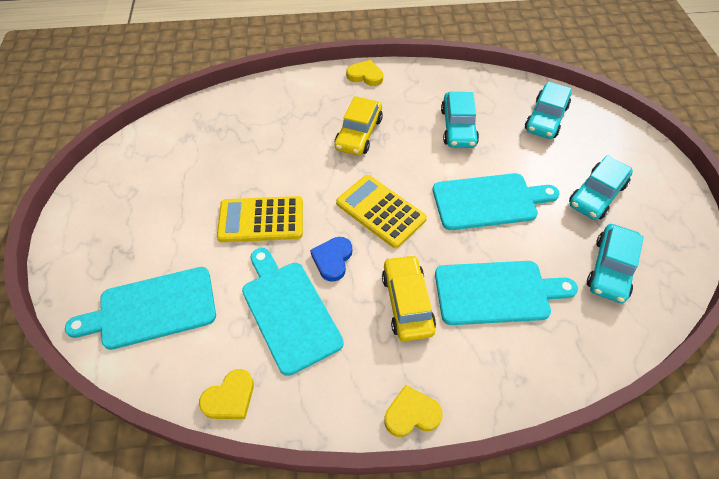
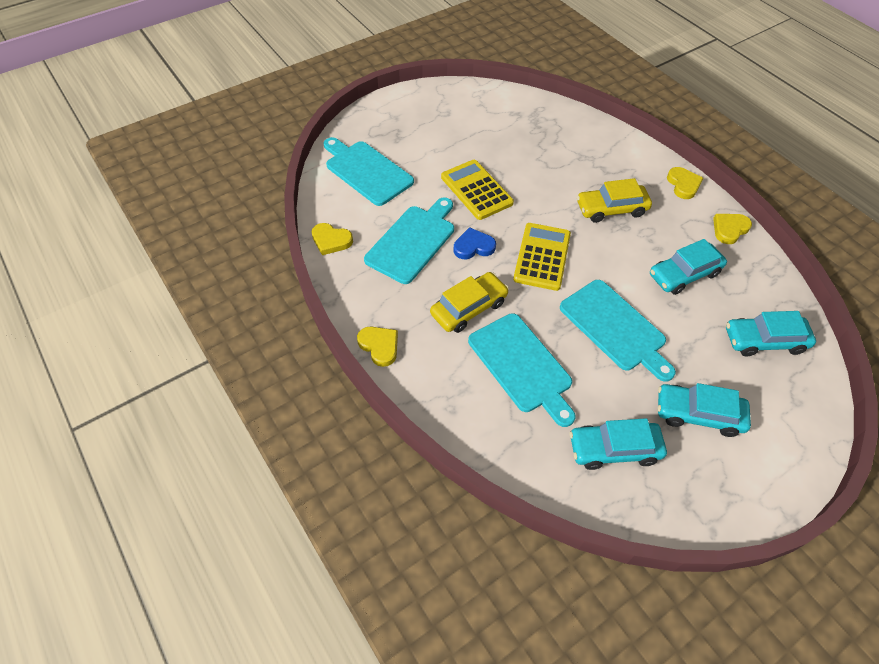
camera: 60 degrees right, 0 degrees up
none -> yellow heart [713,214,752,244]

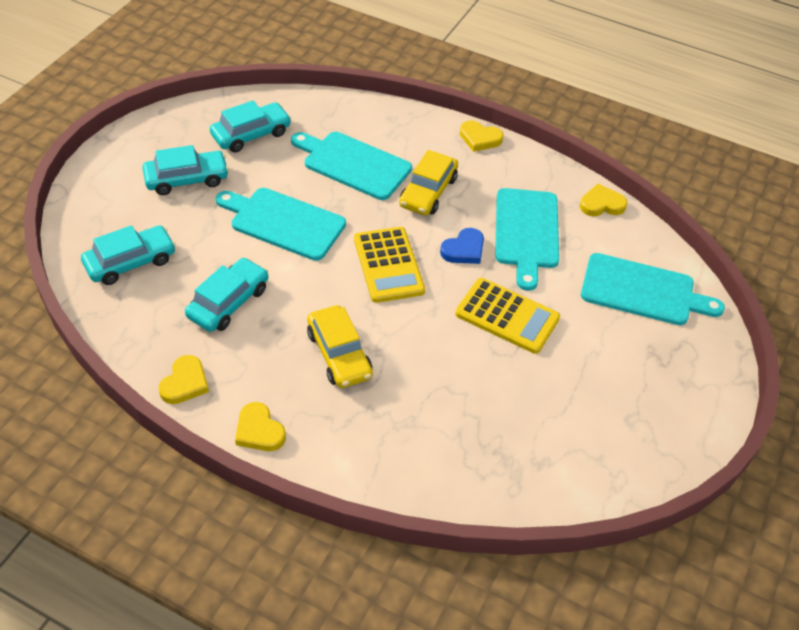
camera: 150 degrees right, 5 degrees down
yellow car [577,178,652,223] -> yellow car turned 105 degrees clockwise [307,305,373,388]

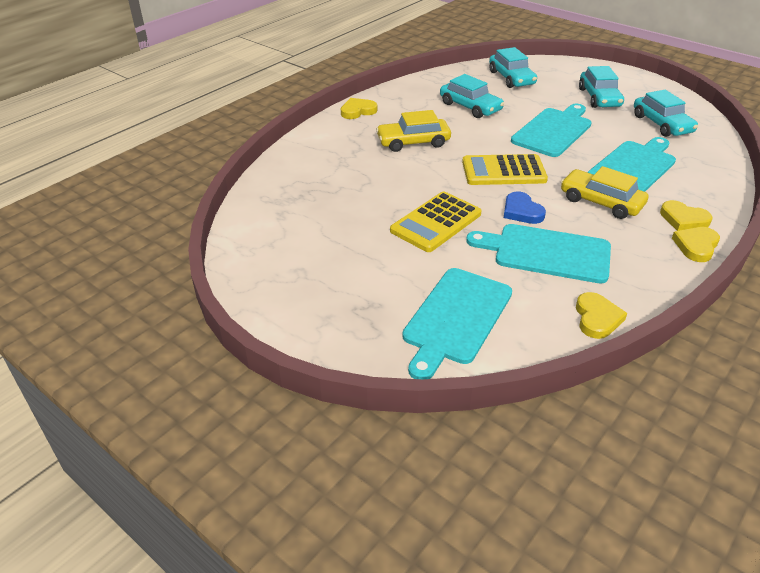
camera: 105 degrees right, 10 degrees down
yellow heart [159,355,209,404] -> yellow heart moved to [660,200,713,231]

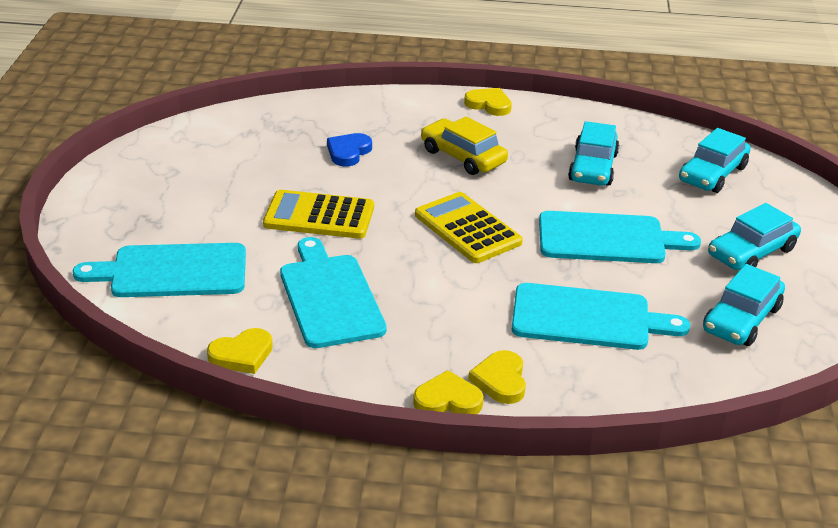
camera: 55 degrees right, 5 degrees down
blue heart [504,191,546,224] -> blue heart moved to [327,133,372,167]
yellow car [561,166,648,219] -> none

